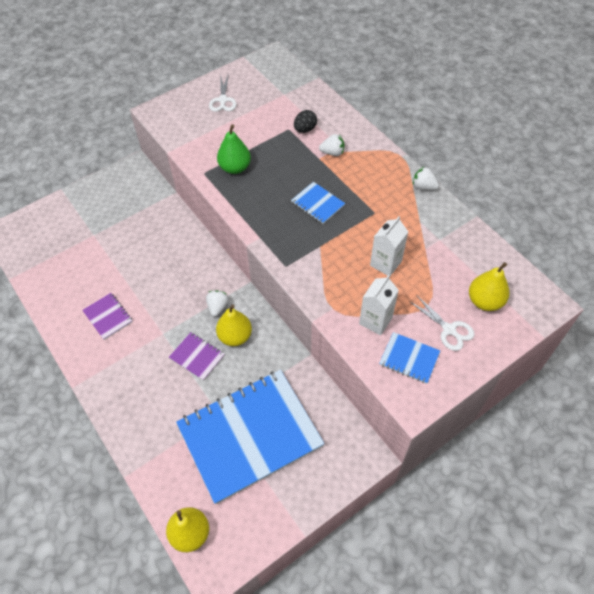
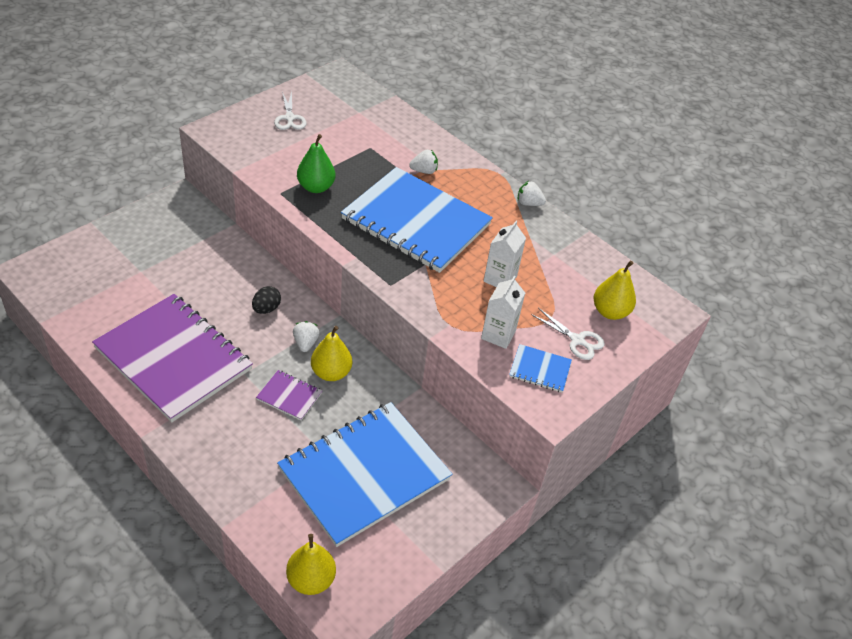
camera: 15 degrees left, 10 degrees down
purple notebook [82,293,133,340] -> purple notebook [92,294,253,422], size x2.48
blue notebook [291,182,345,224] -> blue notebook [341,167,493,273], size x2.48
black egg [294,110,317,133] -> black egg moved to [252,286,281,314]

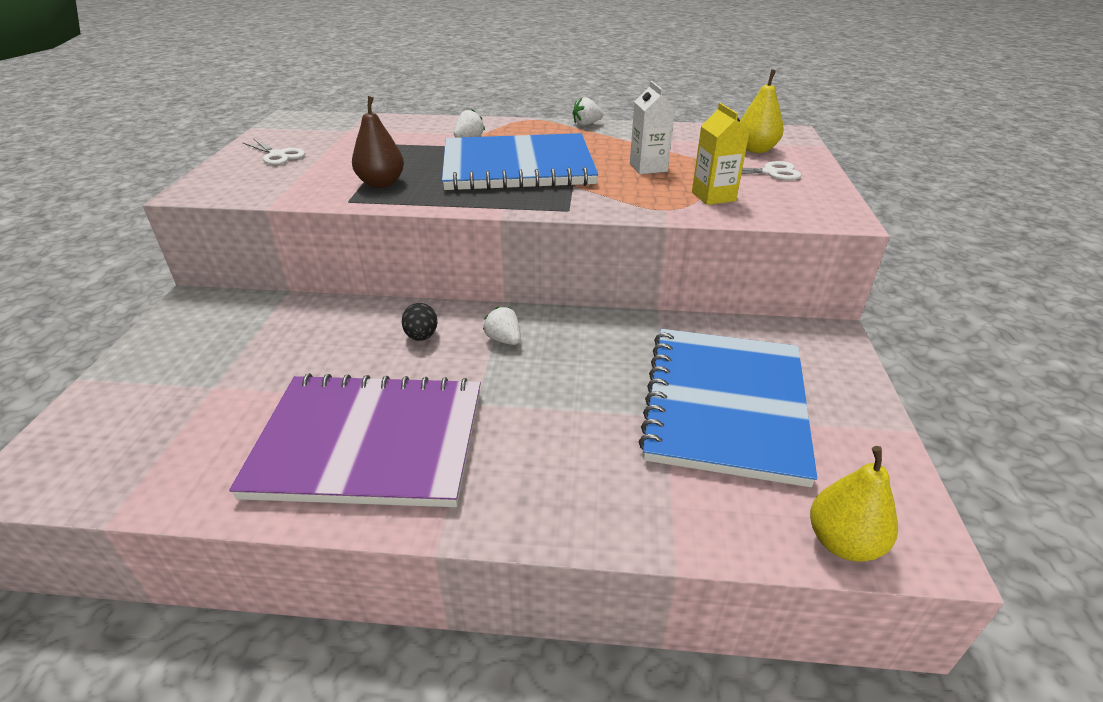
camera: 35 degrees left, 10 degrees down
purple notebook [256,370,322,420] -> none
green pear [297,134,335,193] -> brown pear [352,96,404,188]
yellow pear [311,326,352,381] -> none
white carton [481,276,525,349] -> yellow carton [692,103,749,205]
blue notebook [509,344,572,392] -> none

